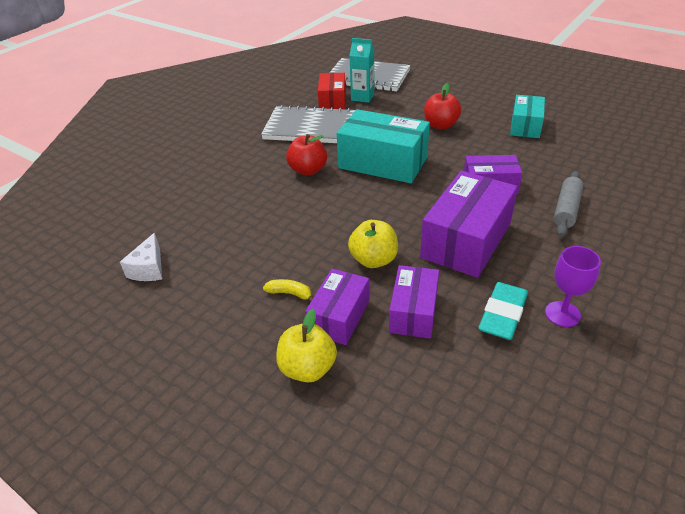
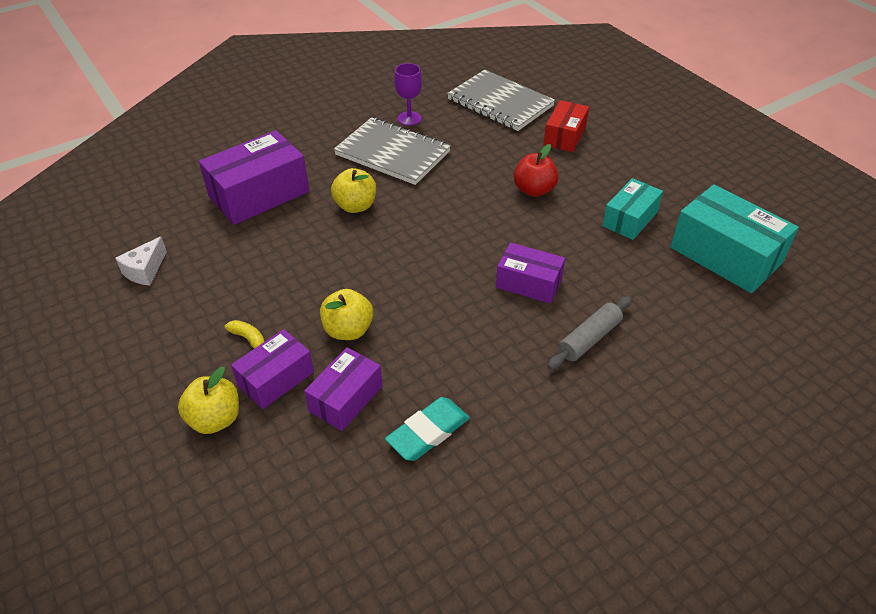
camera: 20 degrees right, 5 degrees up
red apple [286,134,327,176] -> yellow apple [331,168,376,213]
red box [318,73,346,109] -> red box moved to [544,100,589,152]
turquoise box [337,109,430,183] -> turquoise box moved to [670,184,799,293]
turquoise carton [349,38,374,103] -> none
purple box [420,171,518,278] -> purple box moved to [199,130,309,225]
purple goblet [545,246,601,327] -> purple goblet moved to [394,63,422,126]

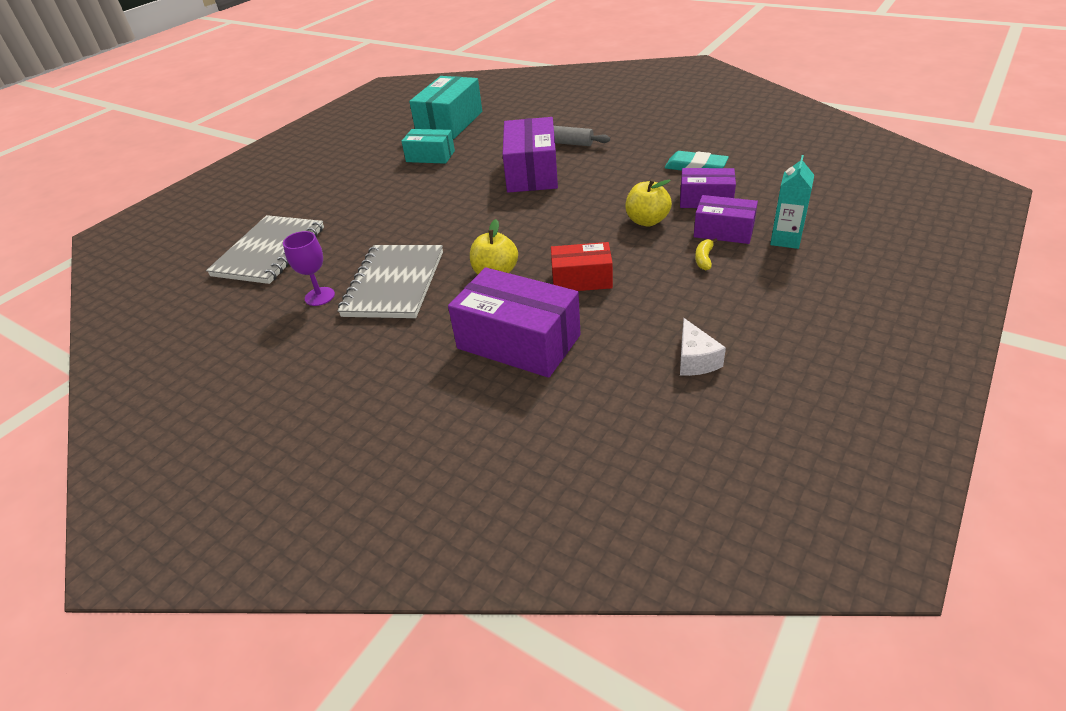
camera: 110 degrees left, 5 degrees down
white cheese [115,237,167,286] -> white cheese turned 75 degrees clockwise [680,318,726,376]
yellow apple [178,367,239,434] -> turquoise carton [770,155,814,249]
purple box [496,242,565,304] -> purple box [503,117,558,193], size x1.66
red apple [514,144,559,197] -> none
red box [544,100,589,152] -> red box moved to [551,242,613,291]

